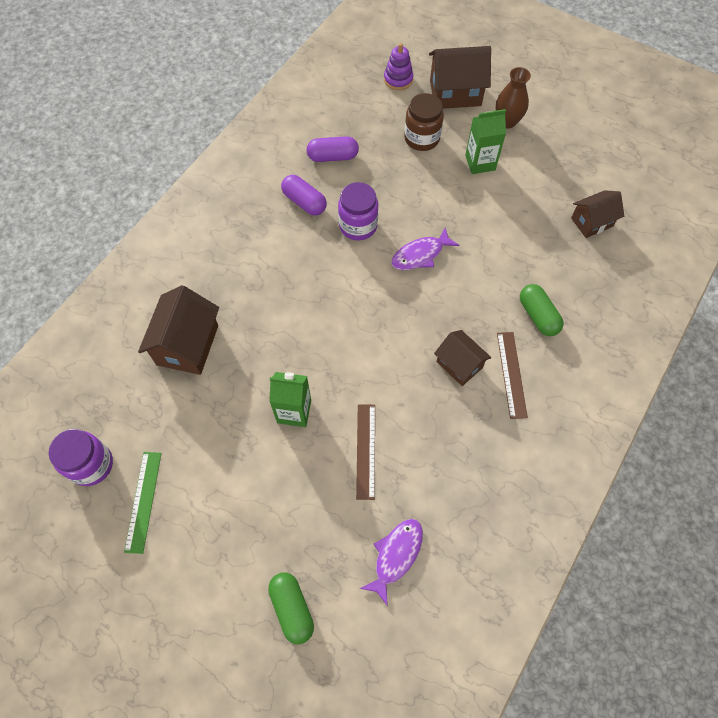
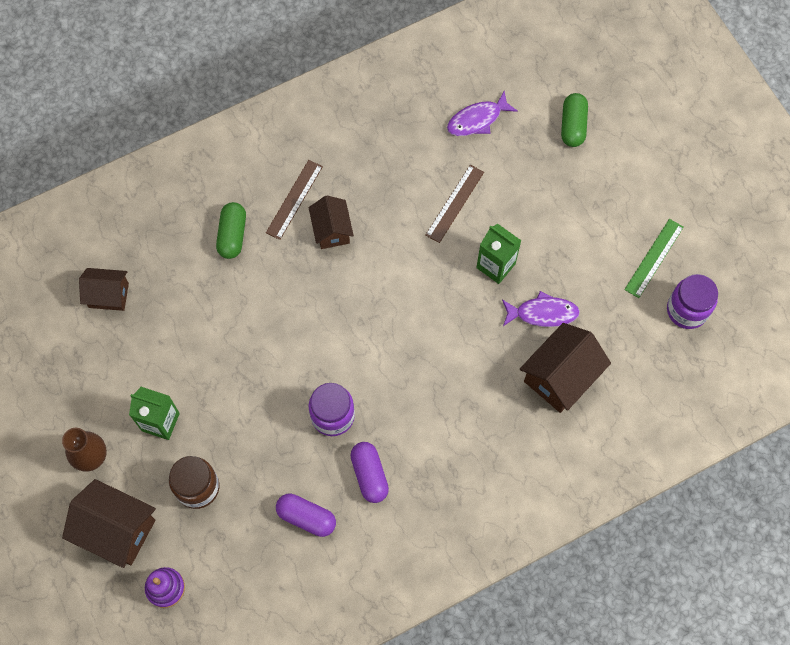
camera: 150 degrees left, 5 degrees up
purple fish [391,227,460,270] -> purple fish moved to [502,291,580,327]

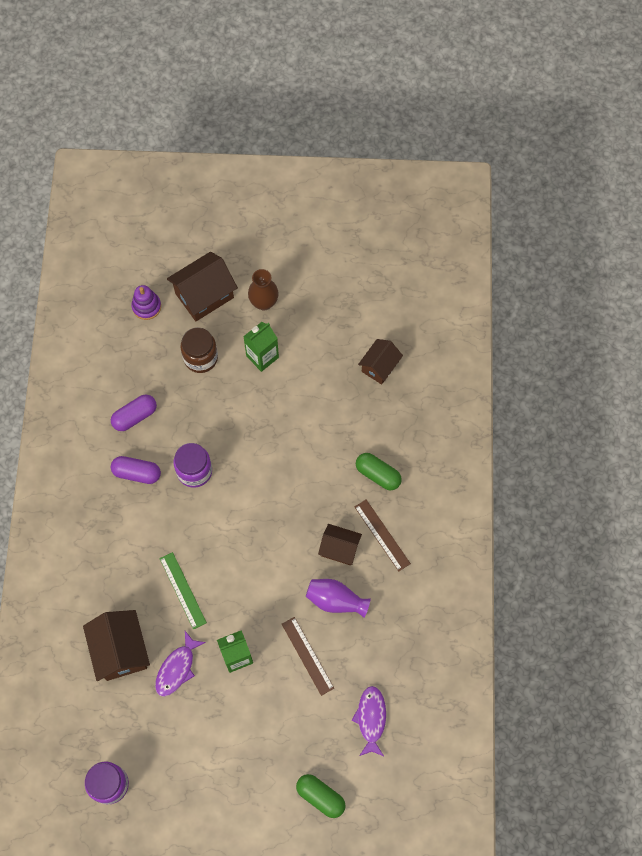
camera: 120 degrees right, 0 degrees up
green ruler [624,219,684,298] -> green ruler moved to [160,552,207,630]
none -> purple vase [306,579,371,618]

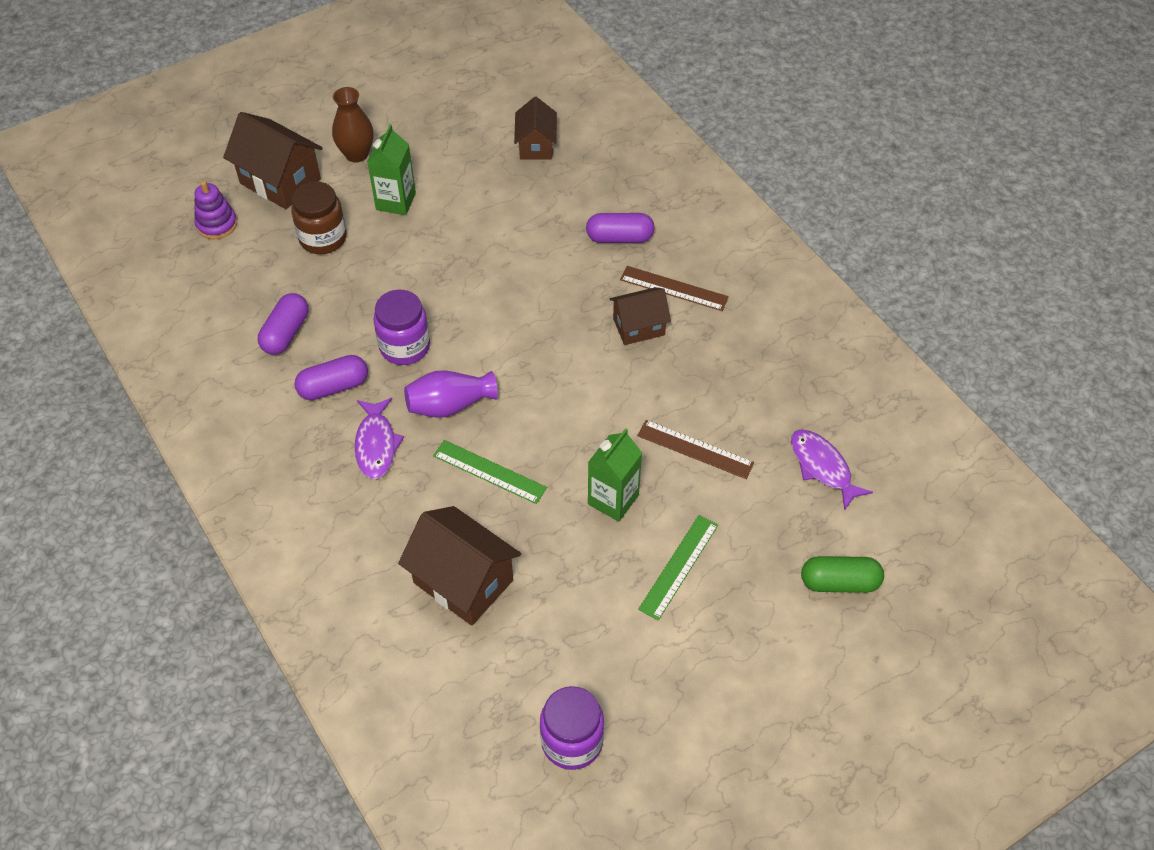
camera: 35 degrees left, 15 degrees down
purple fish [155,631,206,697] -> purple fish moved to [355,398,404,479]
brown house [167,252,238,321] -> brown house turned 75 degrees counterclockwise [223,112,323,209]
purple vase [306,579,371,618] -> purple vase moved to [404,371,498,418]
green capsule [356,453,402,490] -> purple capsule [586,213,655,243]
none -> green ruler [638,515,718,620]

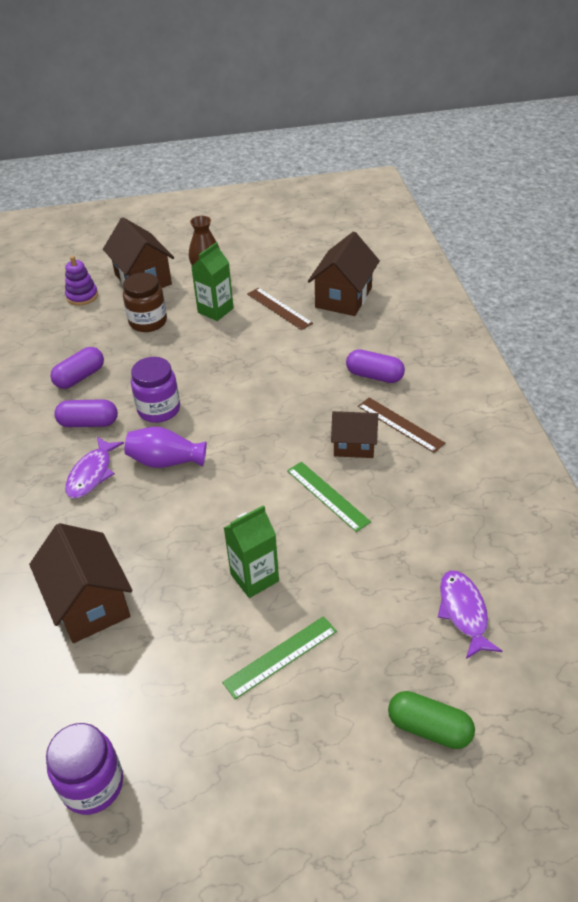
camera: 25 degrees right, 10 degrees down
green ruler [433,440,547,504] -> green ruler moved to [287,462,371,532]
brown house [514,97,557,160] -> brown house [308,232,380,316], size x1.58
brown ruler [637,420,754,479] -> brown ruler moved to [247,288,313,330]

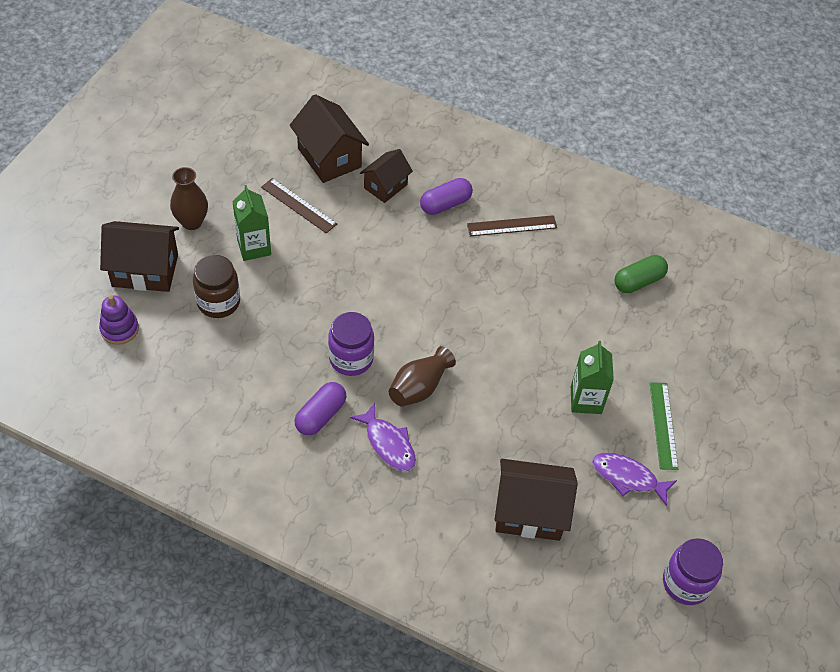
camera: 60 degrees left, 10 degrees up
purple capsule [50,347,104,389] -> none
purple vase [124,427,207,468] -> brown vase [389,346,456,407]
brown ruler [247,288,313,330] -> brown ruler turned 45 degrees clockwise [261,178,337,234]
green ruler [287,462,371,532] -> none
brown house [331,411,378,458] -> brown house moved to [360,149,413,203]
green capsule [388,691,475,749] -> green capsule moved to [614,255,668,293]
purple fish [438,570,502,659] -> purple fish moved to [592,453,677,506]

